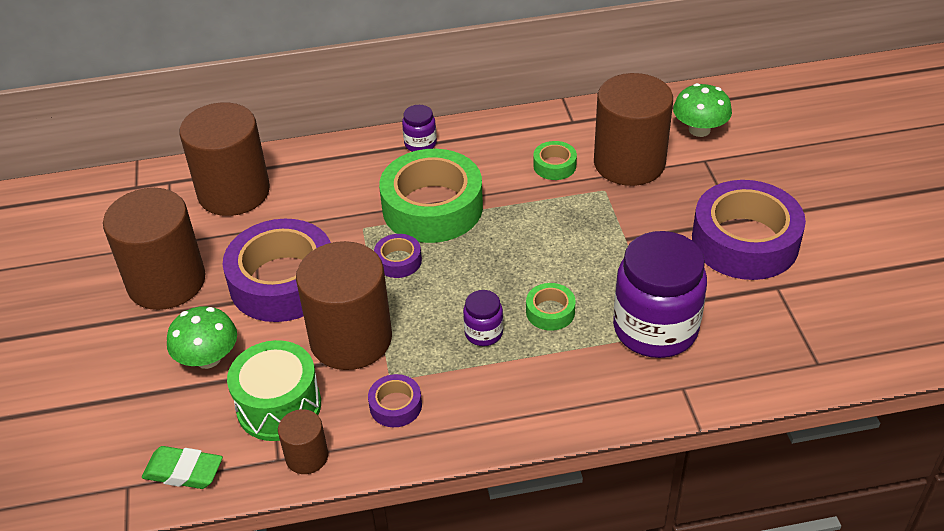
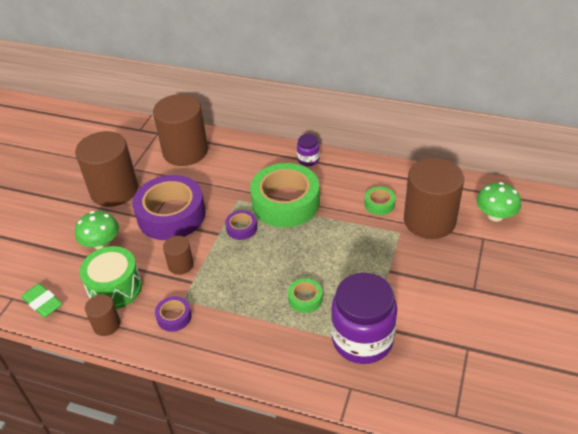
camera: 30 degrees right, 0 degrees up
brown cylinder [296,241,392,370] -> brown cylinder [163,236,194,275], size x0.47
purple jar [463,290,503,346] -> none
purple tape [692,180,806,280] -> none

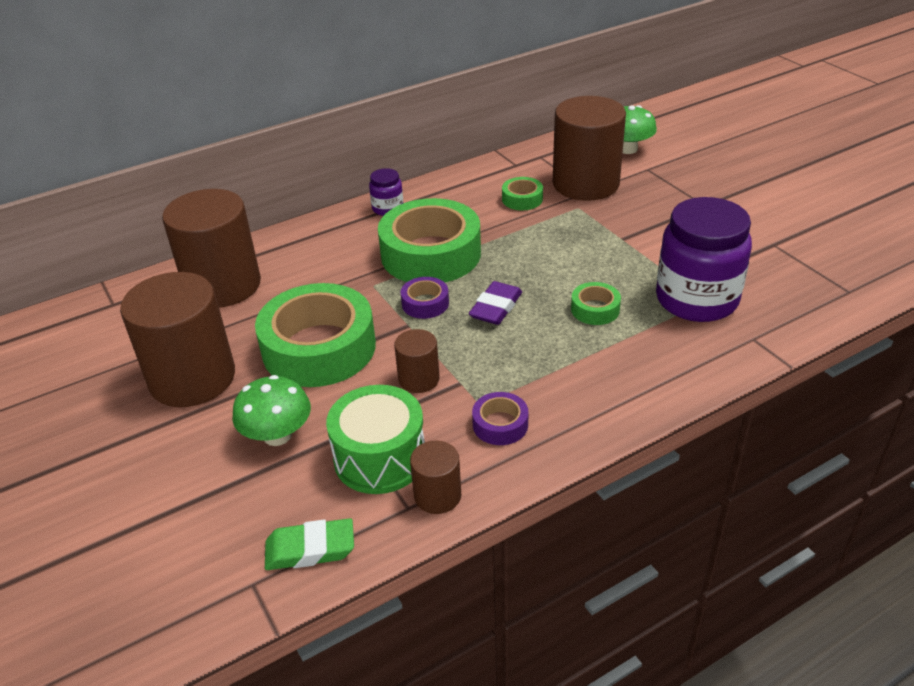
camera: 50 degrees left, 5 degrees down
purple tape [132,175,206,240] -> green tape [255,283,376,387]
none -> purple eraser [469,281,522,325]

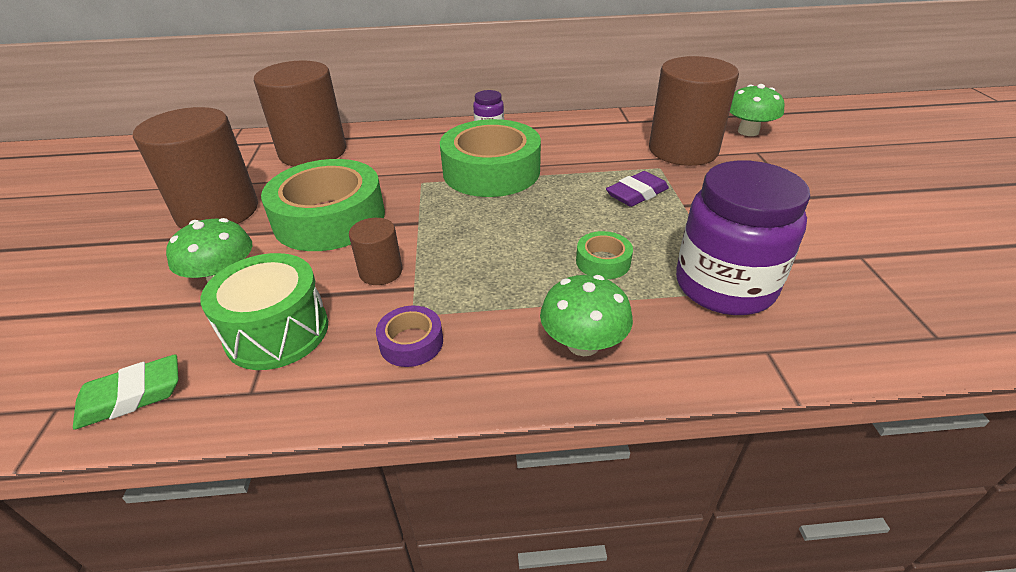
camera: 25 degrees right, 0 degrees up
green eraser [265,518,354,570] -> green eraser turned 45 degrees counterclockwise [73,354,179,430]
purple tape [401,277,449,319] -> none
brown cylinder [410,440,461,514] -> none
purple eraser [469,281,522,325] -> purple eraser moved to [606,171,669,207]
green tape [502,177,543,210] -> none
none -> green mushroom [540,275,633,356]

